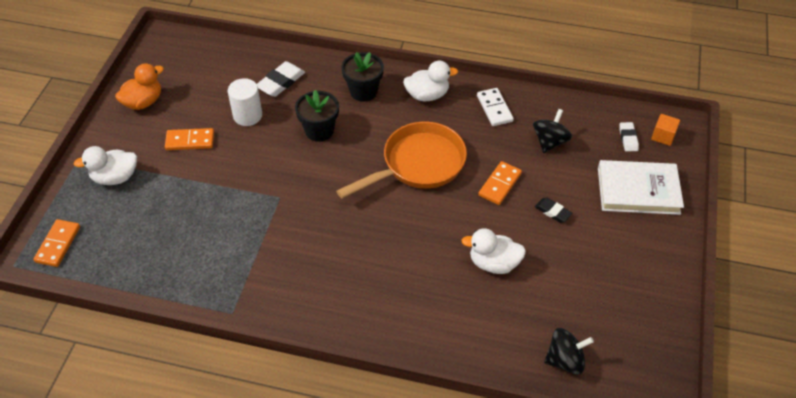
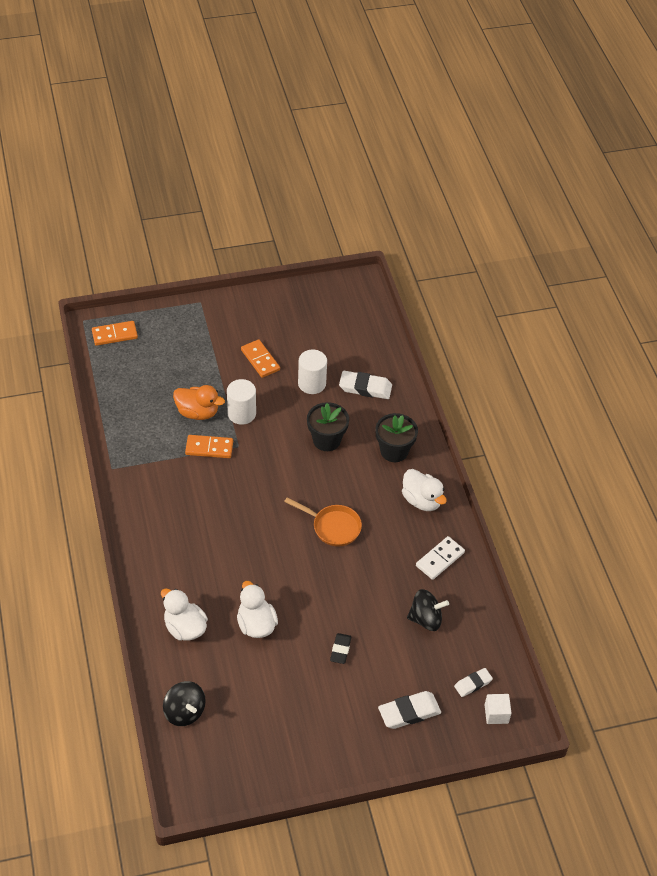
camera: 60 degrees right, 0 degrees up
white duck [74,146,137,185] -> white duck moved to [161,588,208,641]
orange duck [115,63,164,110] -> orange duck moved to [173,385,225,420]
orange pan [336,122,467,198] -> orange pan [284,497,362,547], size x0.59
orange domino [478,161,522,205] -> orange domino moved to [185,435,233,458]
white book [598,160,684,215] -> white eraser [378,691,441,729]
orange cube [651,114,680,146] -> white cube [485,694,511,724]
none -> white cylinder [227,379,256,425]

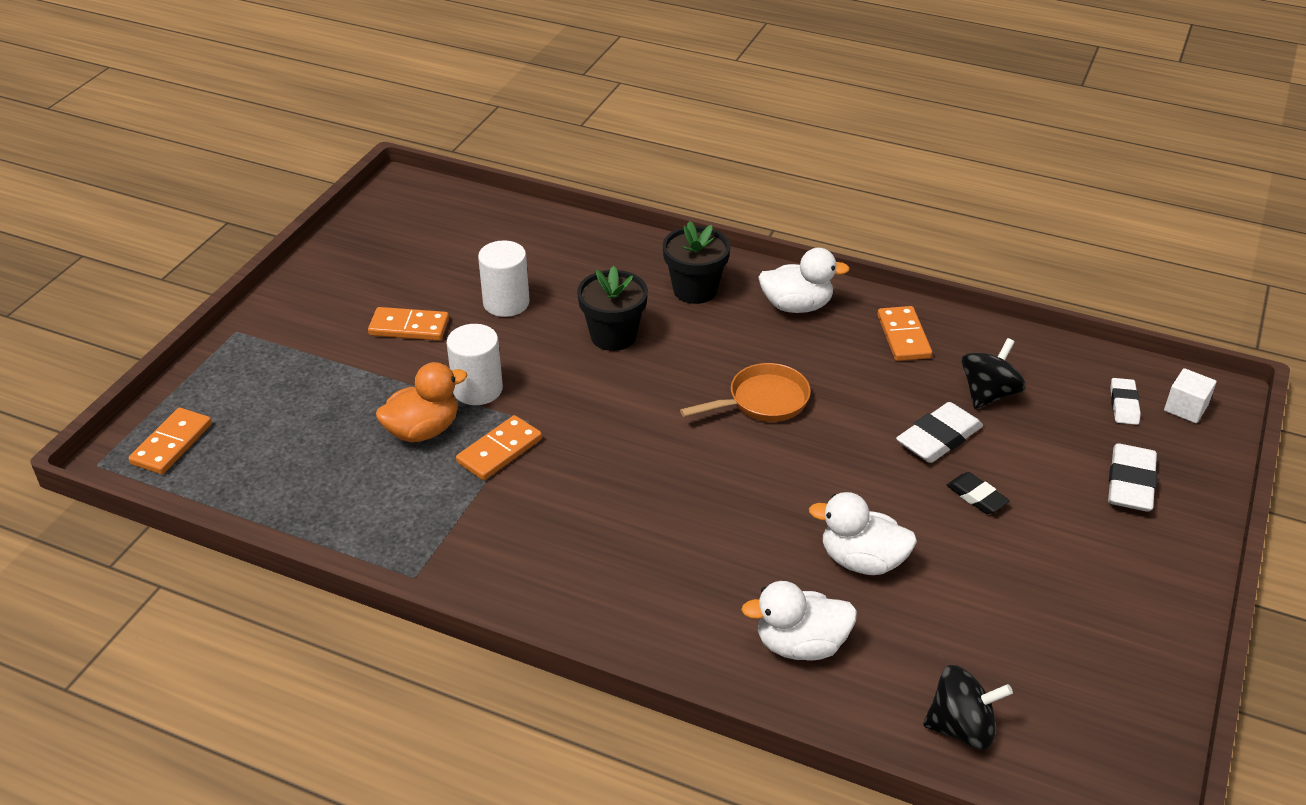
camera: 50 degrees left, 10 degrees down
white eraser [339,371,392,399] -> white eraser moved to [896,402,983,463]
white domino [416,536,465,580] -> orange domino [877,306,932,361]

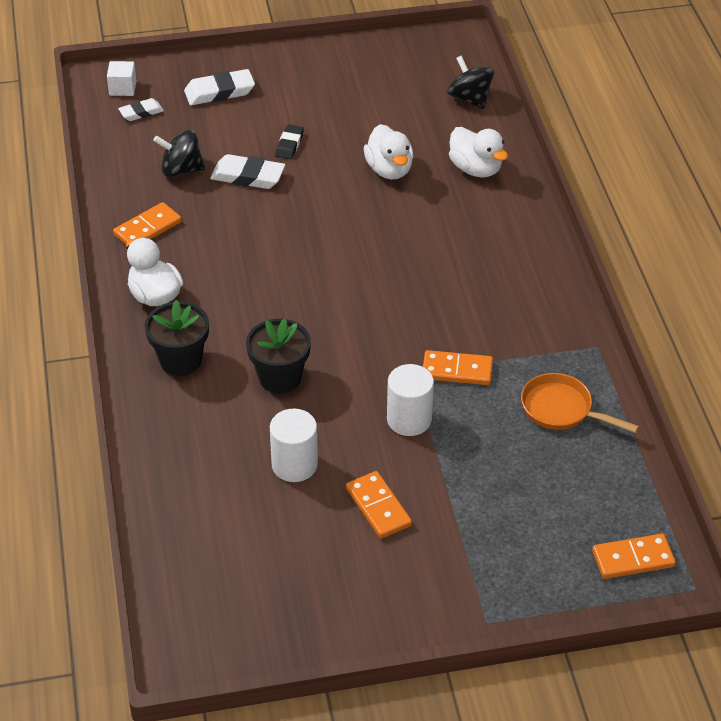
camera: 125 degrees left, 5 degrees up
orange duck [376,362,467,442] -> none
orange pan [680,363,811,422] -> orange pan moved to [521,373,639,433]

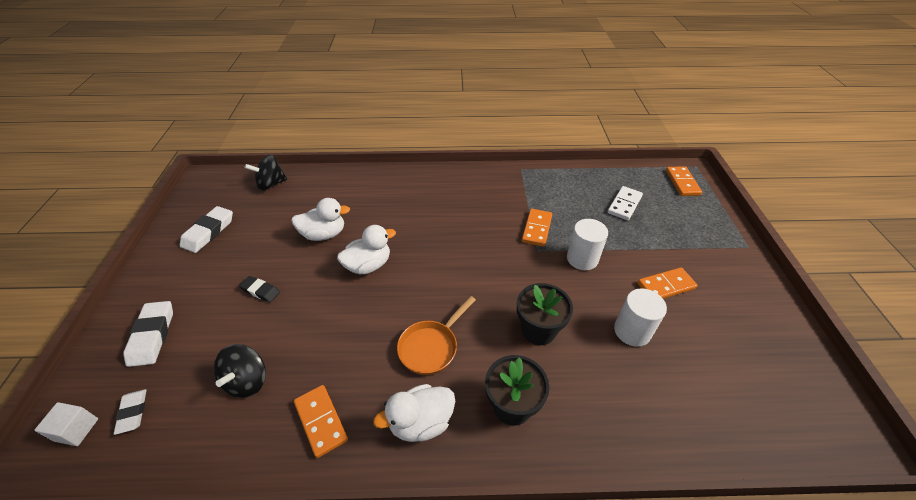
camera: 80 degrees left, 0 degrees up
white eraser [210,154,285,189] -> white eraser moved to [180,206,233,253]
white duck [449,127,508,177] -> white duck moved to [337,225,396,274]
orange pan [521,373,639,433] -> orange pan moved to [397,296,476,375]
none -> white domino [608,186,643,220]

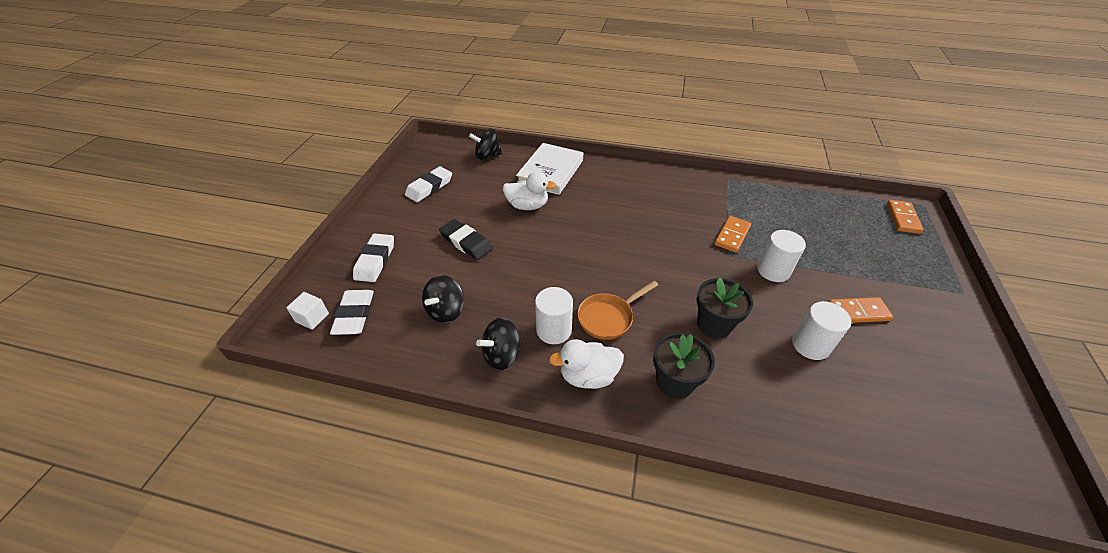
camera: 15 degrees right, 0 degrees up
white eraser [114,389,147,435] -> white eraser [330,290,374,335], size x1.62
black eraser [239,276,280,302] -> black eraser [439,219,493,260], size x1.62
orange domino [294,385,348,458] -> black spinning top [476,318,522,370]
white duck [337,225,396,274] -> none
white domino [608,186,643,220] -> none
none -> white book [516,143,583,195]
none -> white cylinder [535,287,573,344]

